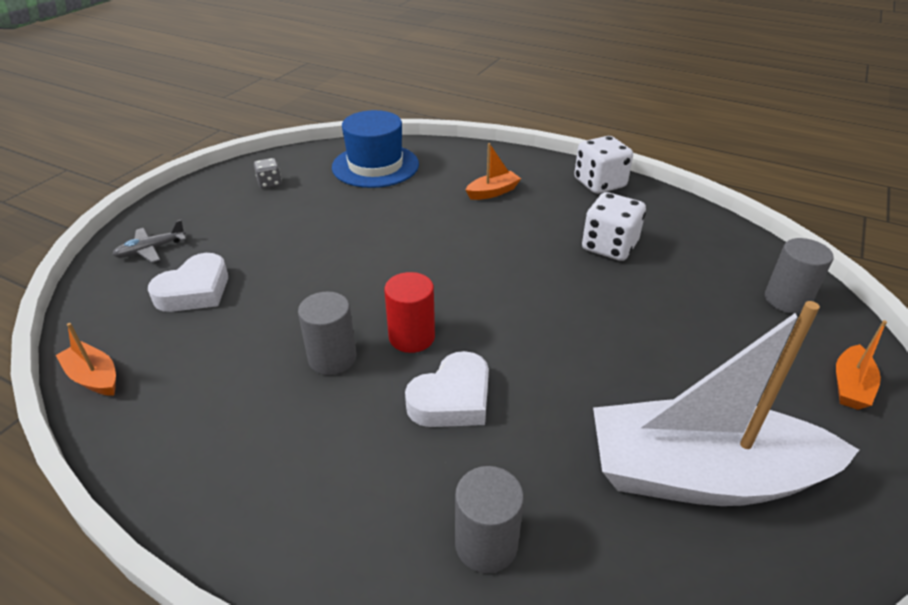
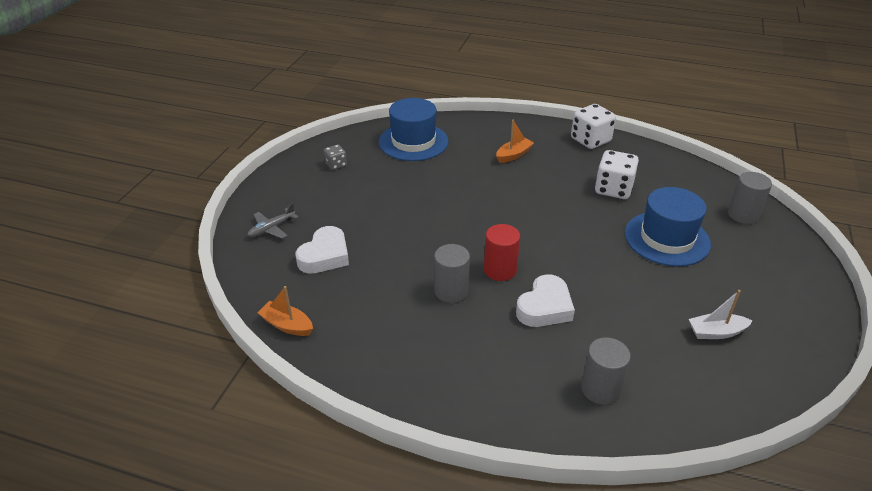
camera: 10 degrees left, 0 degrees up
white boat [593,301,859,506] -> white boat [689,290,752,339], size x0.40
orange boat [836,320,887,410] -> none
none -> blue hat [625,187,711,266]

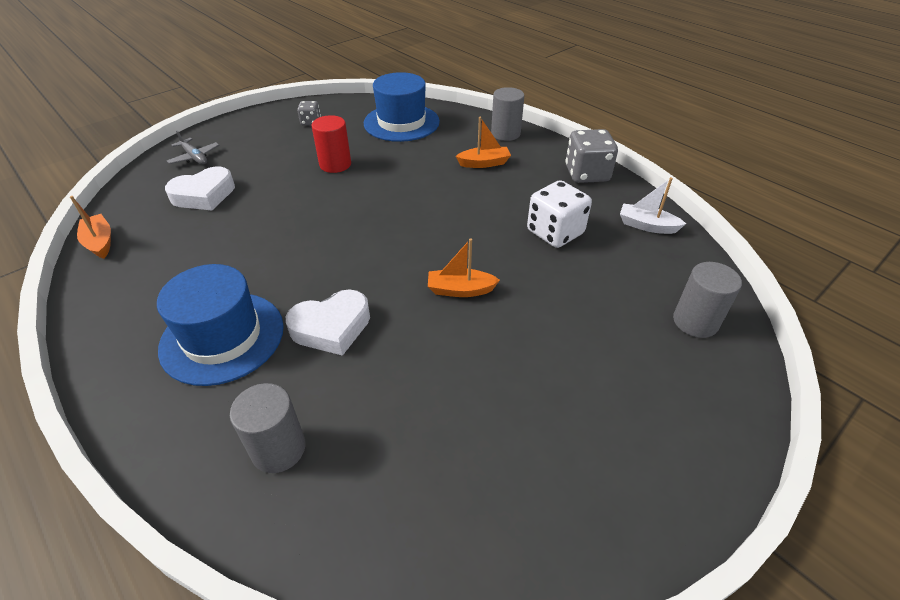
camera: 30 degrees right, 5 degrees up
grey plane [248,203,299,239] -> grey plane turned 120 degrees counterclockwise [167,131,219,164]
grey cylinder [434,244,470,303] -> grey cylinder moved to [491,87,524,141]
red cylinder [484,224,520,281] -> red cylinder moved to [312,115,351,173]
white dice [571,104,616,149] -> grey dice [566,129,618,183]
blue hat [625,187,711,266] -> blue hat moved to [157,264,284,386]
white boat [689,290,752,339] -> white boat moved to [620,177,686,234]
none -> orange boat [428,238,500,297]

